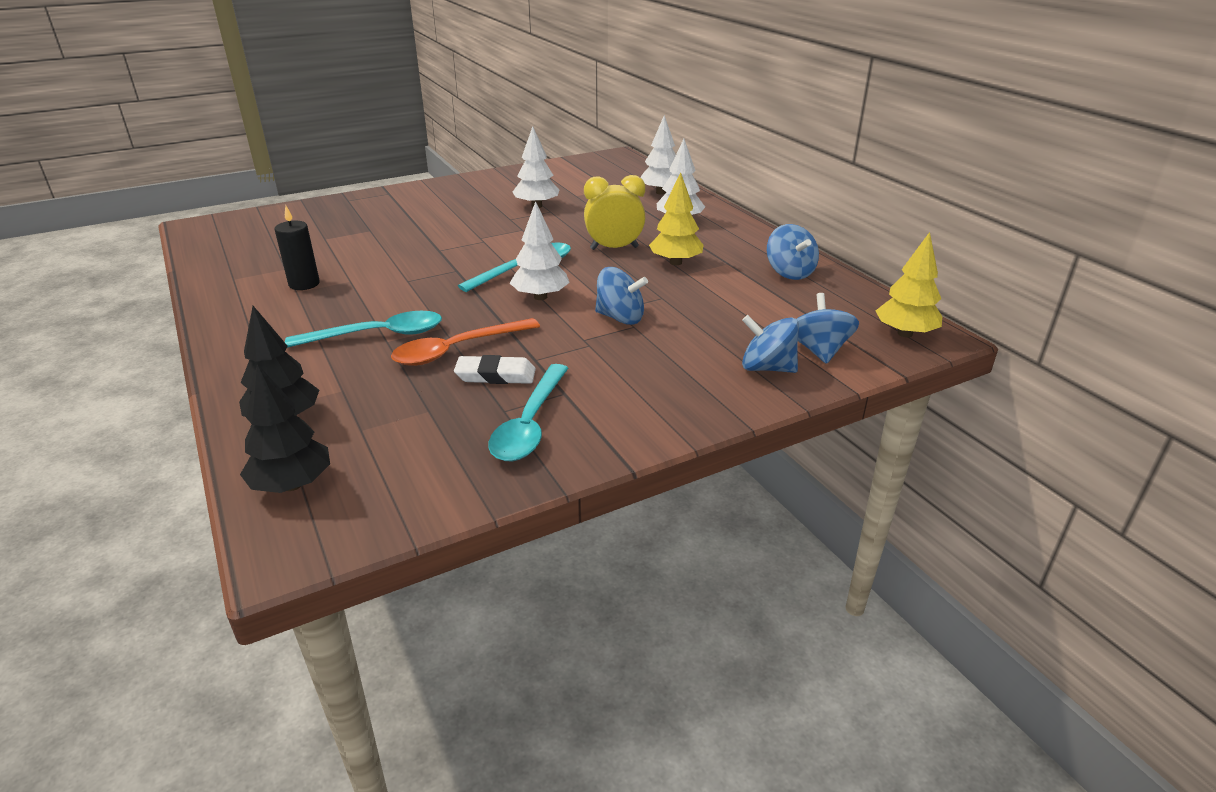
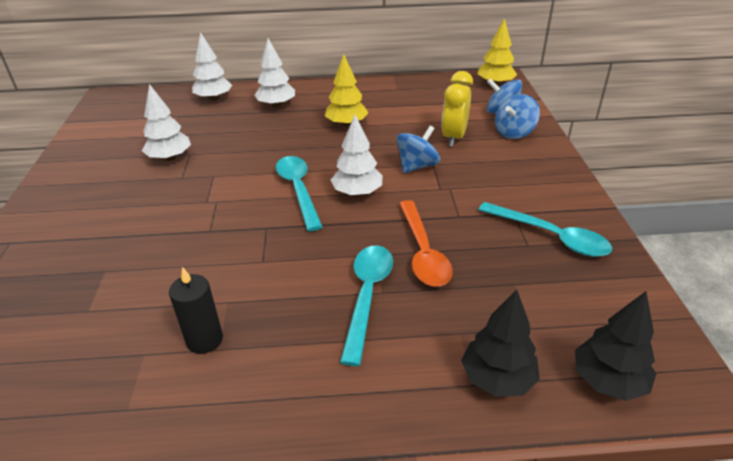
camera: 65 degrees left, 5 degrees up
white eraser [454,355,536,384] -> none
yellow clock [584,175,645,250] -> yellow clock moved to [442,71,473,147]
blue spinning top [767,224,819,280] -> none

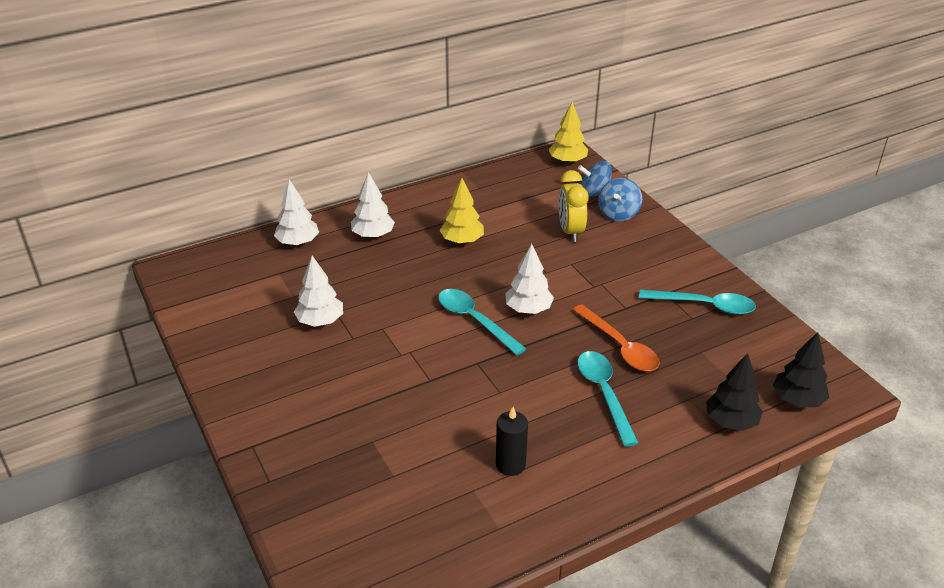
camera: 25 degrees left, 0 degrees up
blue spinning top [396,125,440,173] -> none

